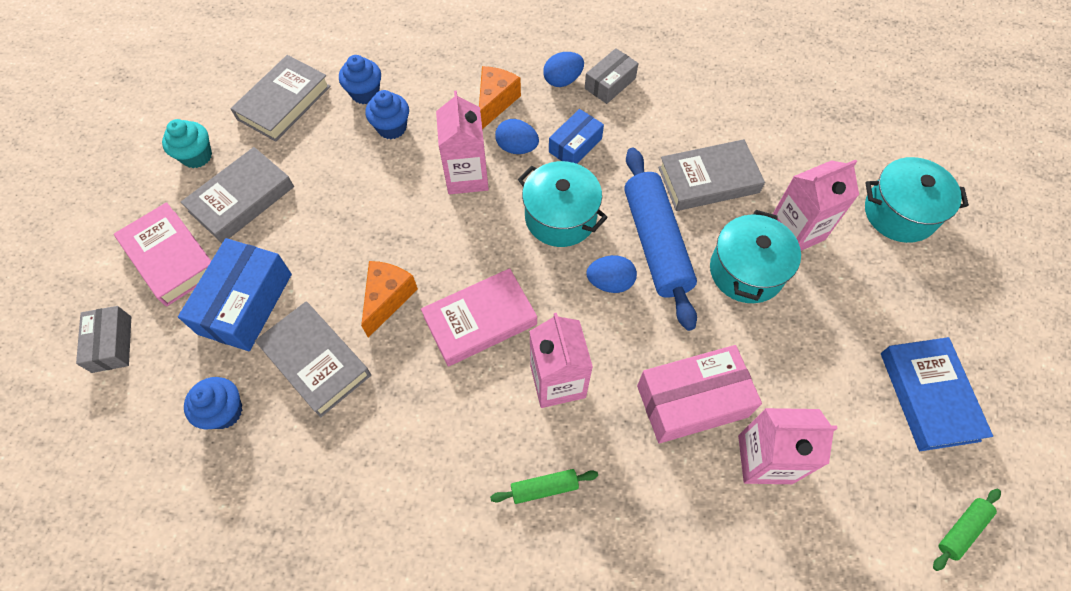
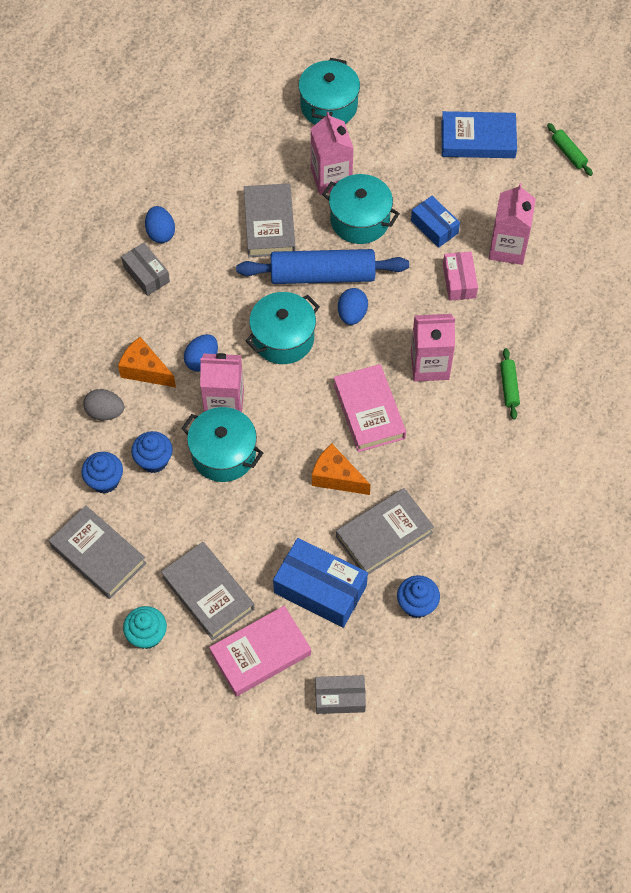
camera: 80 degrees left, 0 degrees up
blue egg [543,52,584,87] -> blue egg moved to [145,206,175,243]
blue box [549,109,604,164] -> blue box moved to [411,196,460,248]
pink box [637,345,762,443] -> pink box [443,252,478,301], size x0.60
none -> grey egg [83,389,124,420]
none -> turquoise pot [181,407,263,482]

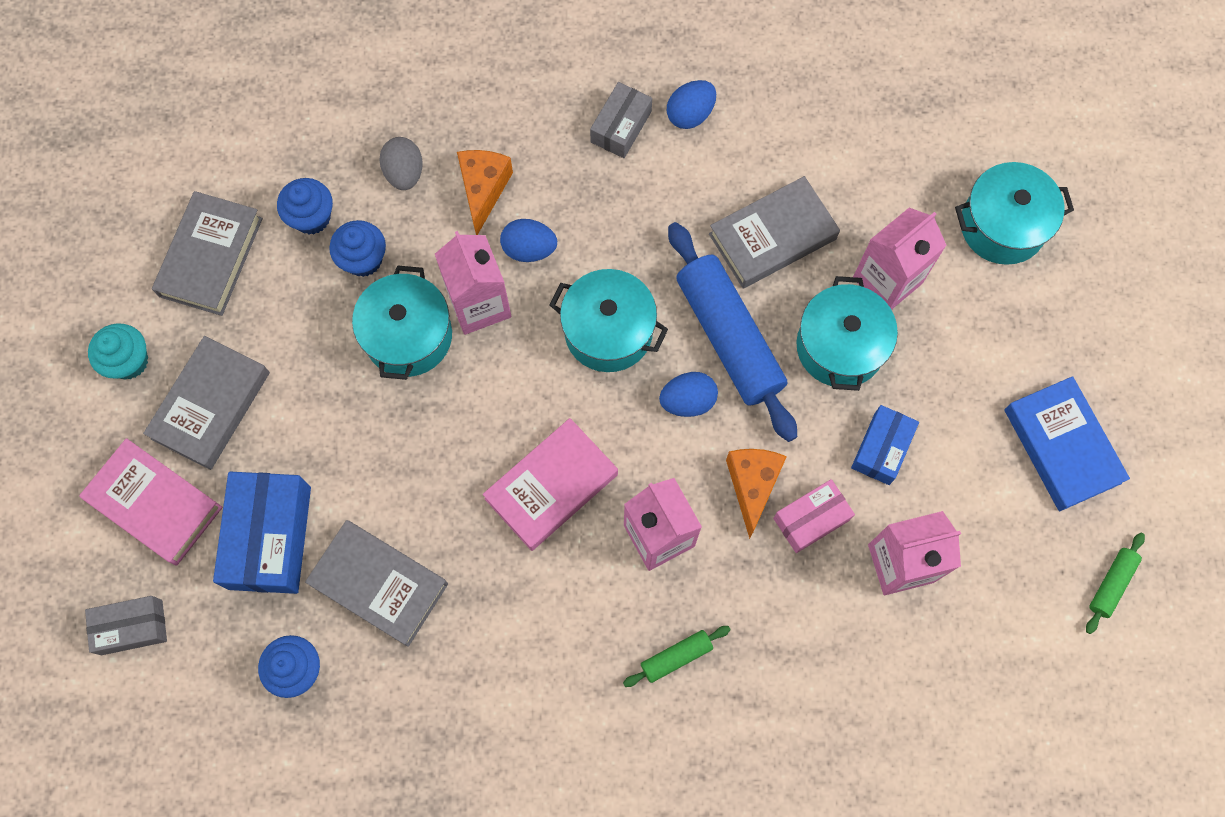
camera: 65 degrees right, 10 degrees up
orange cheese [312,444,371,495] -> orange cheese moved to [726,449,787,539]
grey box [315,675,366,714] -> grey box turned 75 degrees counterclockwise [85,596,167,655]

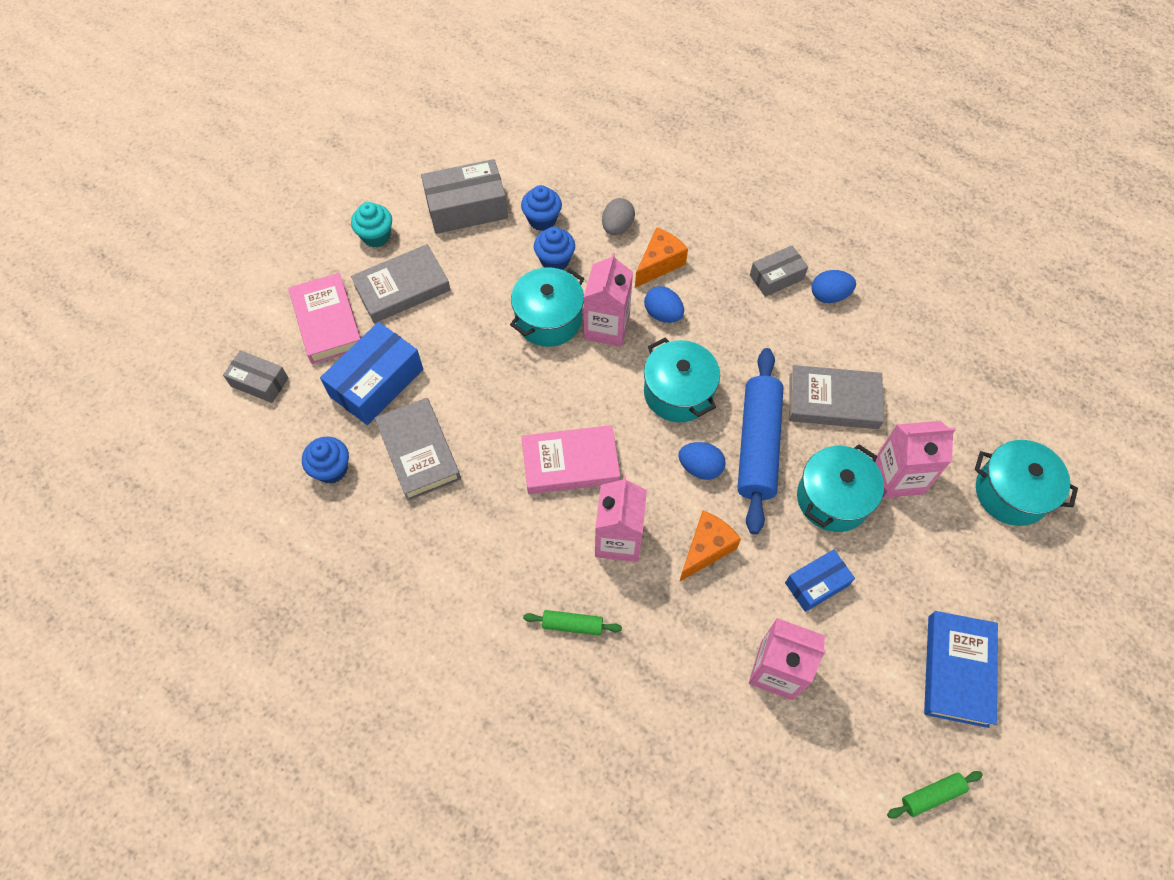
camera: 35 degrees right, 10 degrees down
grey book [152,191,263,316] -> grey box [421,159,508,234]
pink box [773,479,855,553] -> none

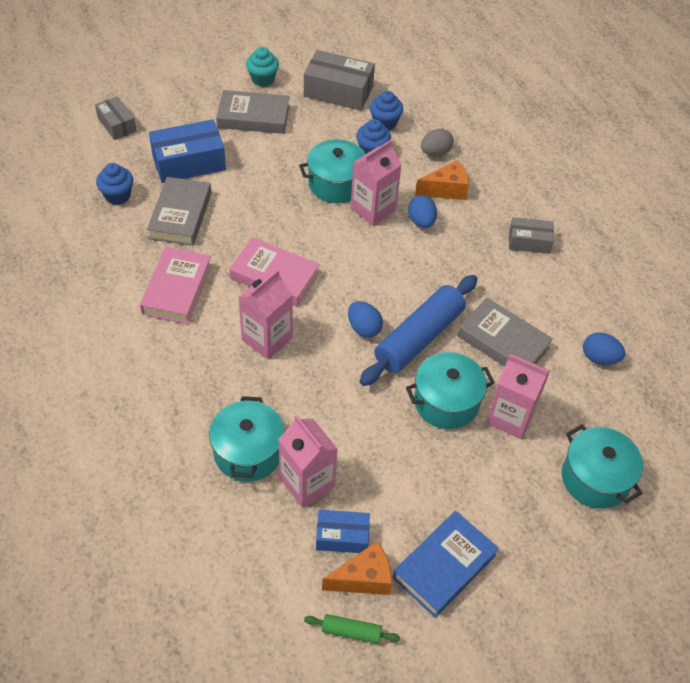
camera: 30 degrees right, 10 degrees down
pink book [288,273,361,364] -> pink book moved to [140,247,212,324]
green rolling pin [523,610,622,636] -> none
turquoise pot [644,338,720,422] -> turquoise pot moved to [209,396,284,482]
orange cheese [679,511,741,582] -> orange cheese moved to [322,541,392,595]
blue box [785,549,855,612] -> blue box moved to [316,510,370,553]
blue egg [812,270,856,303] -> blue egg moved to [583,332,625,365]

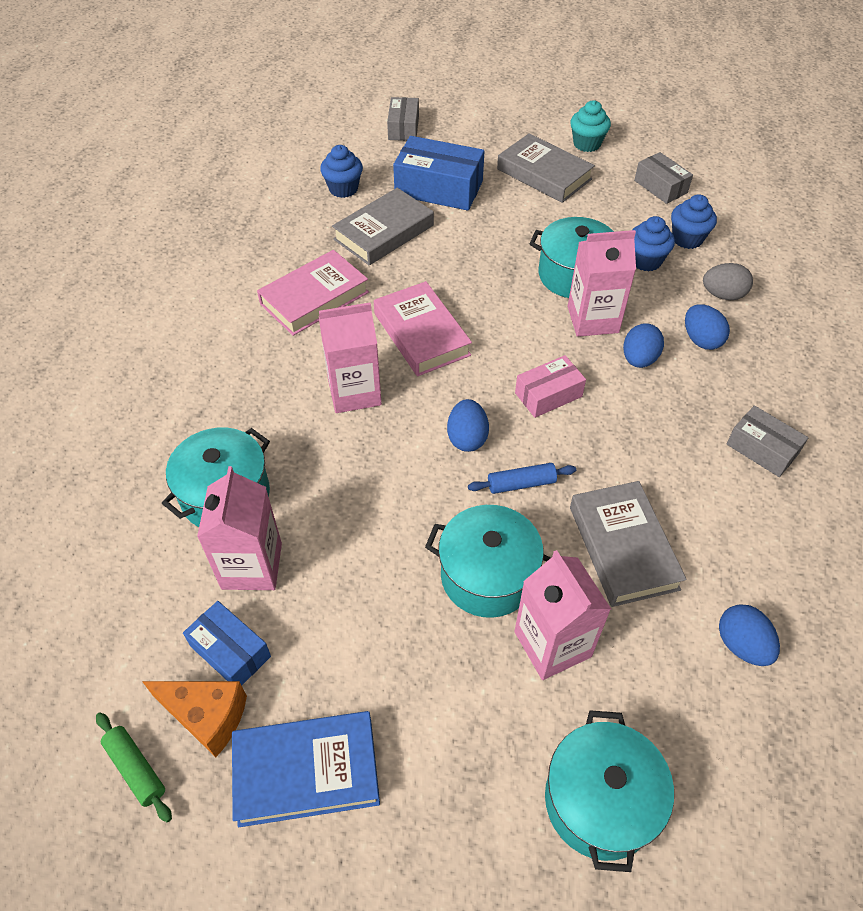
camera: 40 degrees right, 0 degrees up
grey box [304,50,375,111] -> grey box [634,152,693,204], size x0.60
blue rolling pin [359,275,478,386] -> blue rolling pin [468,463,576,494], size x0.45
orange cheese [415,160,469,200] -> blue egg [685,304,730,350]
none -> pink box [515,355,586,418]

